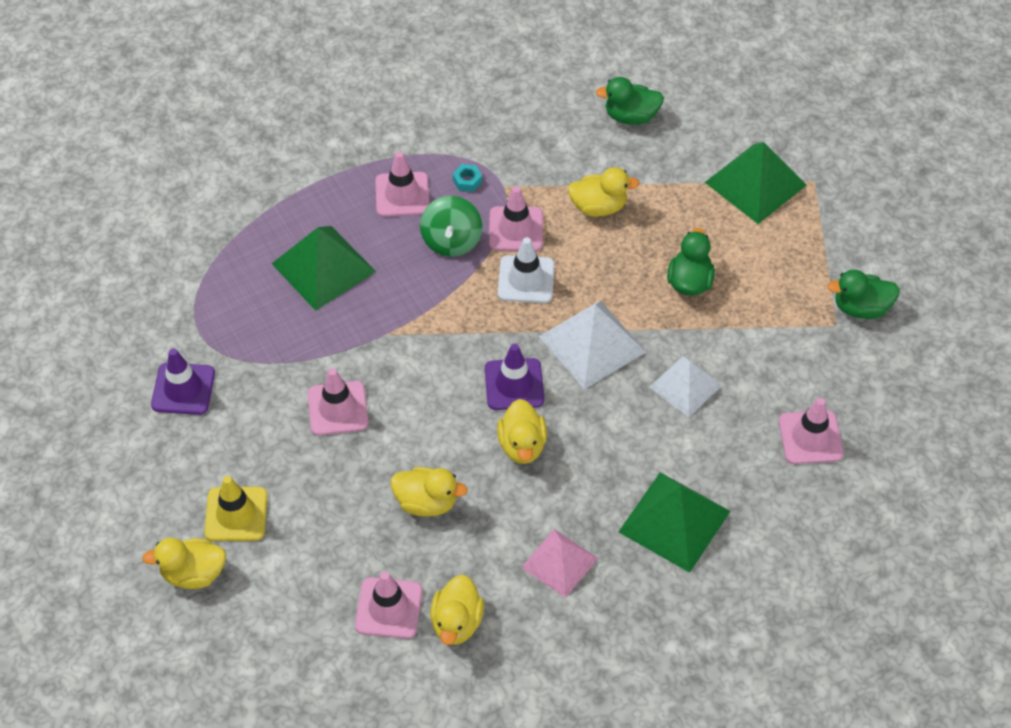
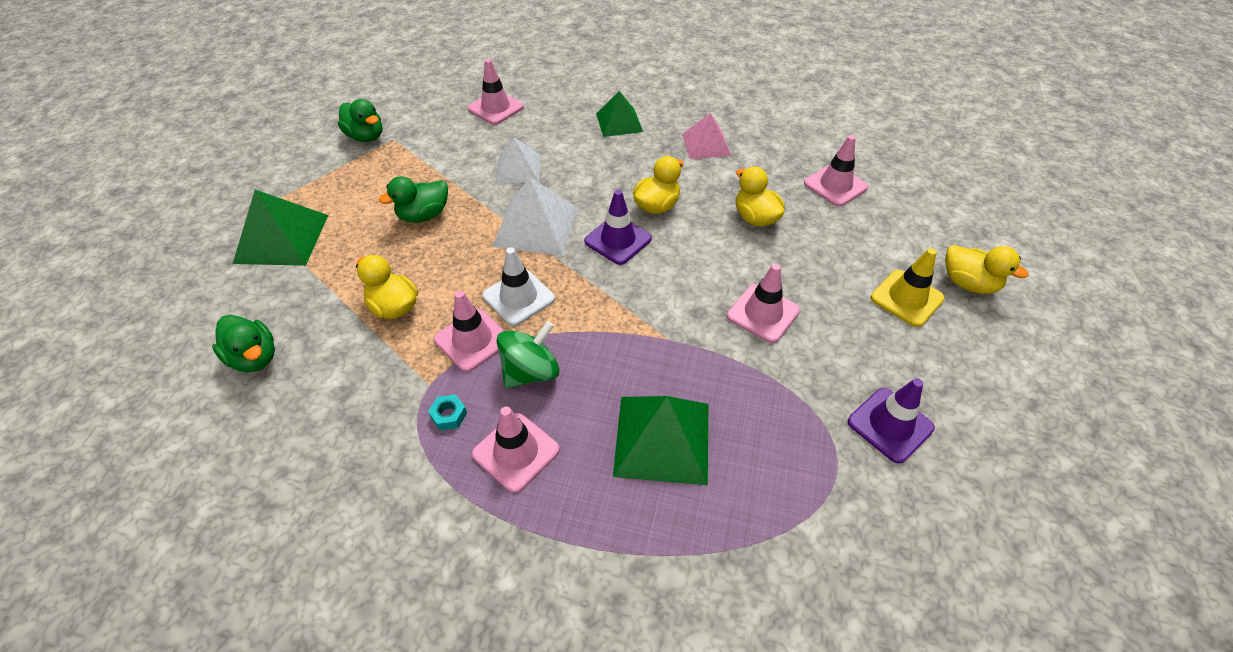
camera: 135 degrees left, 5 degrees down
yellow duck [430,575,484,645] -> none
green pyramid [619,472,730,573] -> green pyramid [596,91,643,137], size x0.66

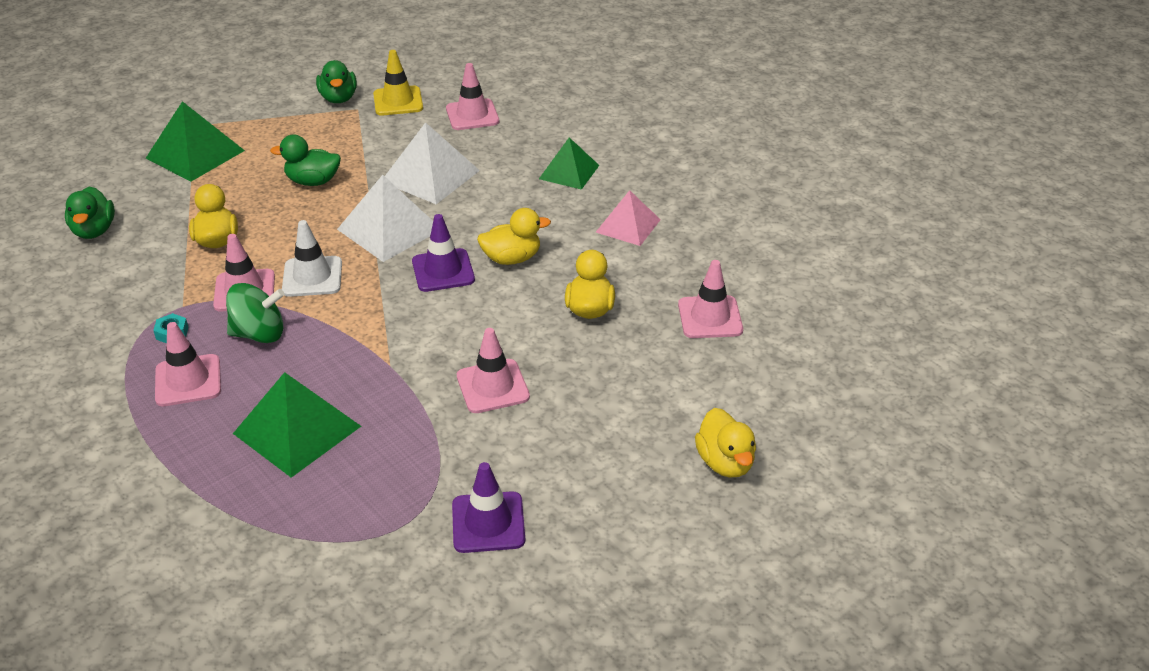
camera: 35 degrees right, 10 degrees down
white pyramid [495,137,541,183] -> white pyramid [385,122,480,204], size x1.51
yellow traffic cone [870,248,945,327] -> yellow traffic cone moved to [373,50,423,116]

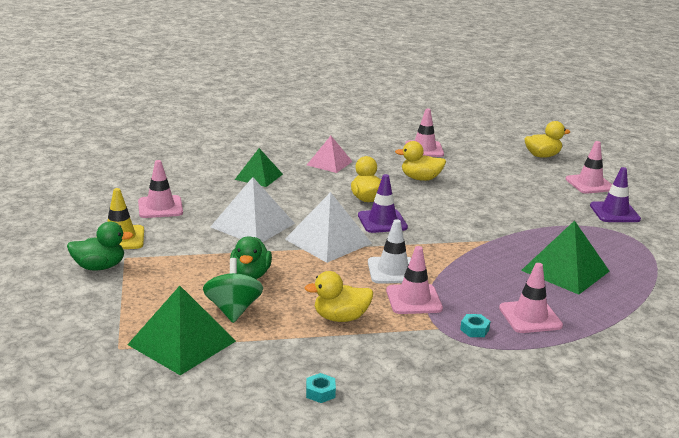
camera: 90 degrees left, 15 degrees down
green duck [65,186,115,239] -> turquoise nut [306,373,336,403]
green spinning top [226,283,284,343] -> green spinning top moved to [203,258,263,323]
pink traffic cone [457,328,530,413] -> pink traffic cone moved to [565,141,612,194]

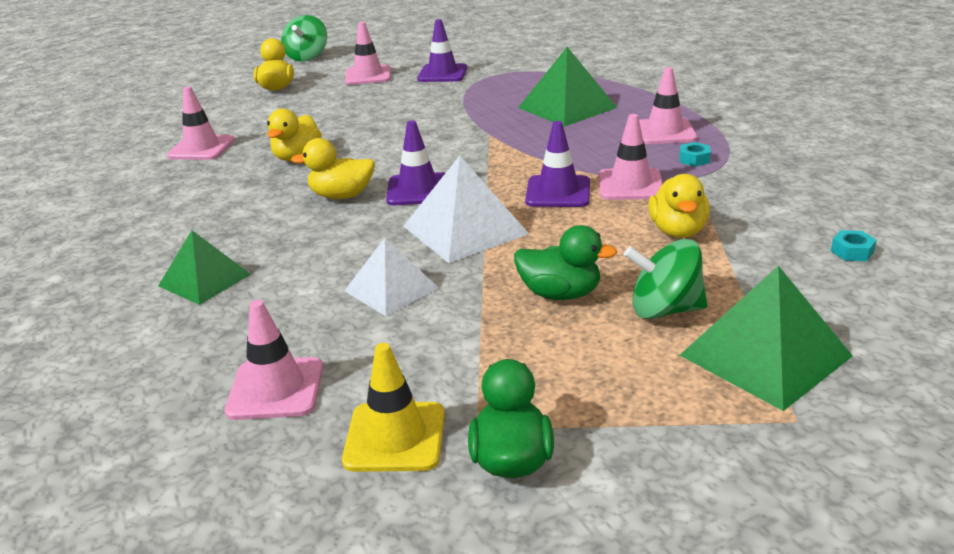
camera: 75 degrees left, 5 degrees up
white pyramid [210,177,295,242] -> white pyramid [345,238,439,316], size x0.66
pink pyramid [307,136,353,173] -> none
white traffic cone [368,219,411,283] -> purple traffic cone [525,121,590,207]
none -> green spinning top [281,15,327,62]

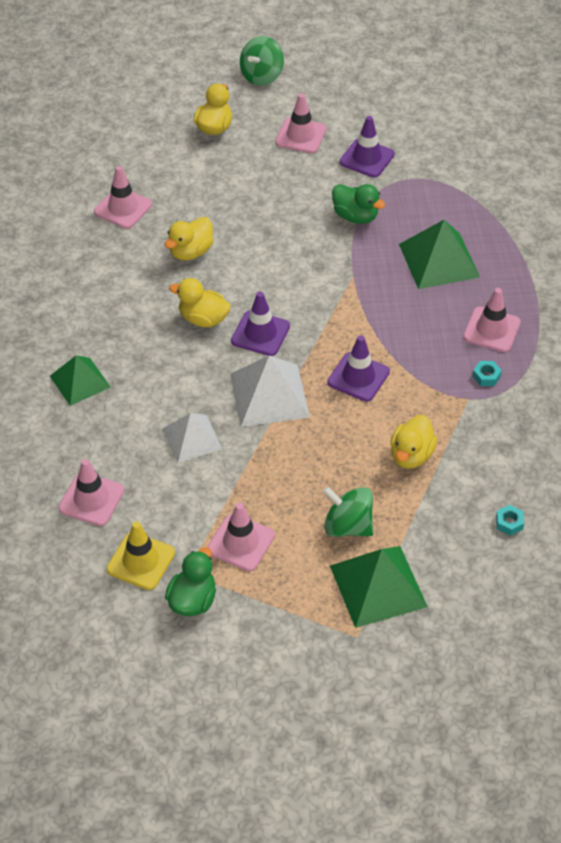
camera: 20 degrees right, 20 degrees up
green duck [514,225,618,300] -> green duck moved to [332,184,385,224]
pink traffic cone [598,114,663,200] -> pink traffic cone moved to [207,503,275,571]

